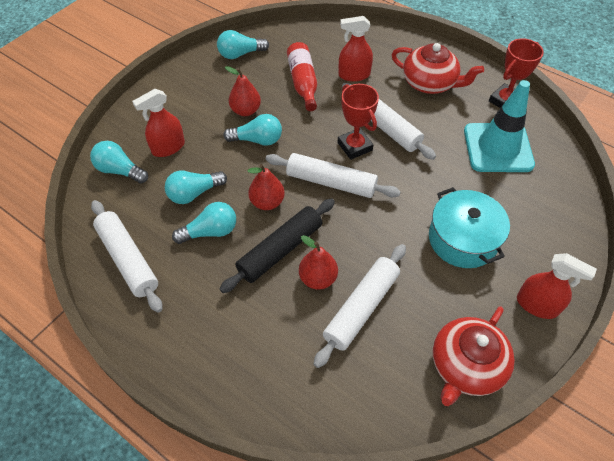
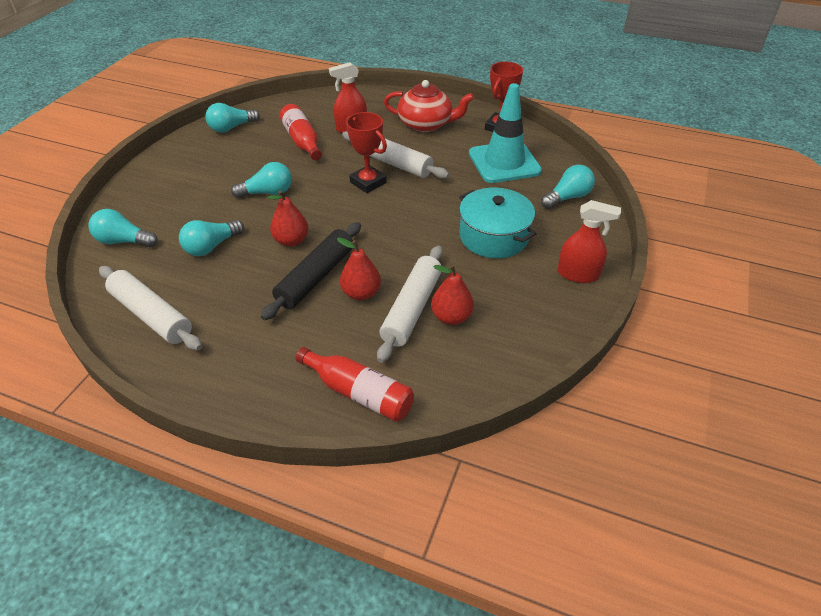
camera: 15 degrees left, 10 degrees down
red spray bottle [132,89,185,157] -> none
turquoise light bulb [172,202,236,244] -> turquoise light bulb moved to [541,165,595,209]
red pear [225,66,261,116] -> red pear moved to [431,265,474,325]
white rolling pin [266,153,401,198] -> none
red teapot [433,307,515,406] -> none
none -> red bottle [295,347,414,422]

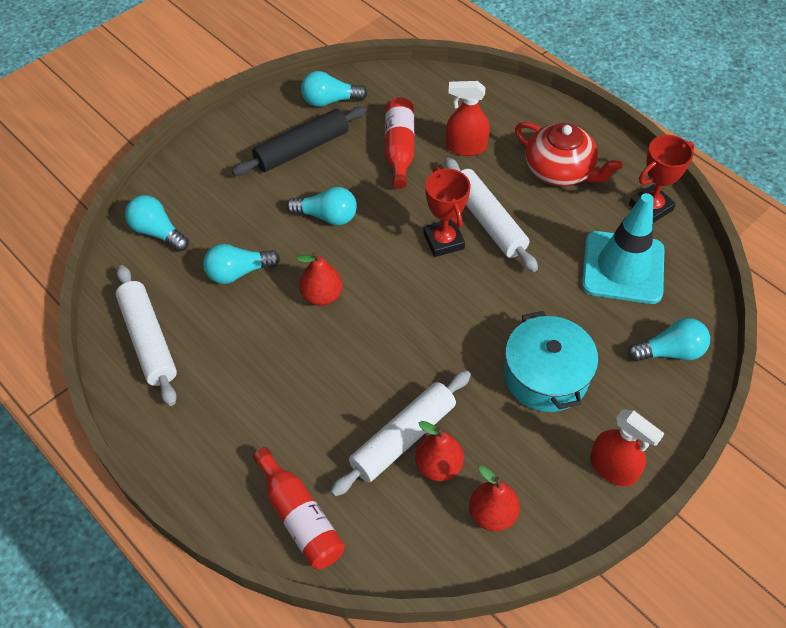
camera: 25 degrees right, 10 degrees up
black rolling pin [261,222,361,320] -> black rolling pin moved to [232,106,367,176]
red pear [337,237,381,300] -> red pear moved to [469,466,520,531]

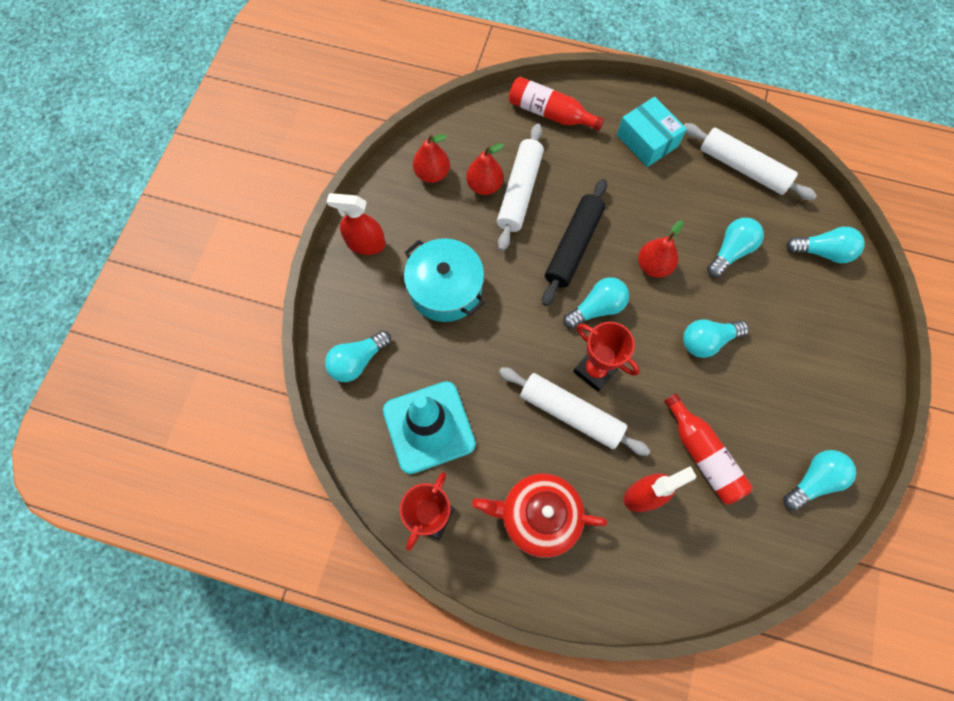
camera: 150 degrees right, 15 degrees up
black rolling pin [232,106,367,176] -> black rolling pin moved to [542,179,607,306]
none -> turquoise light bulb [563,277,629,329]
none -> turquoise box [617,97,687,167]

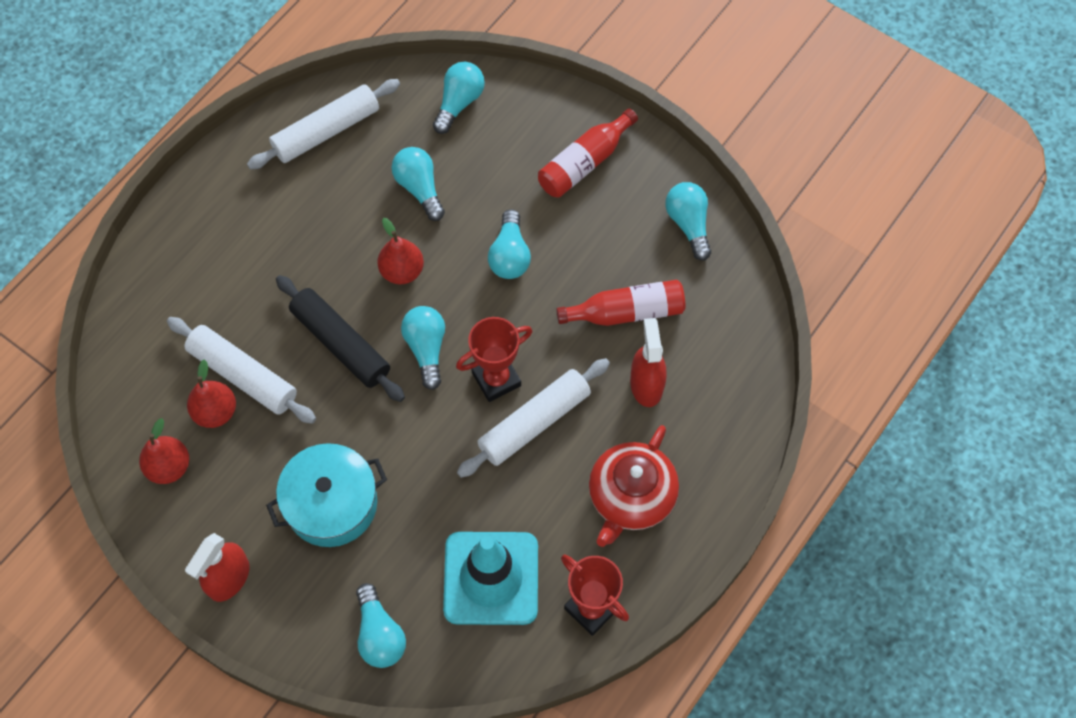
camera: 70 degrees left, 5 degrees down
red bottle [509,77,605,131] -> red bottle moved to [538,109,638,198]
turquoise box [617,97,687,167] -> none

